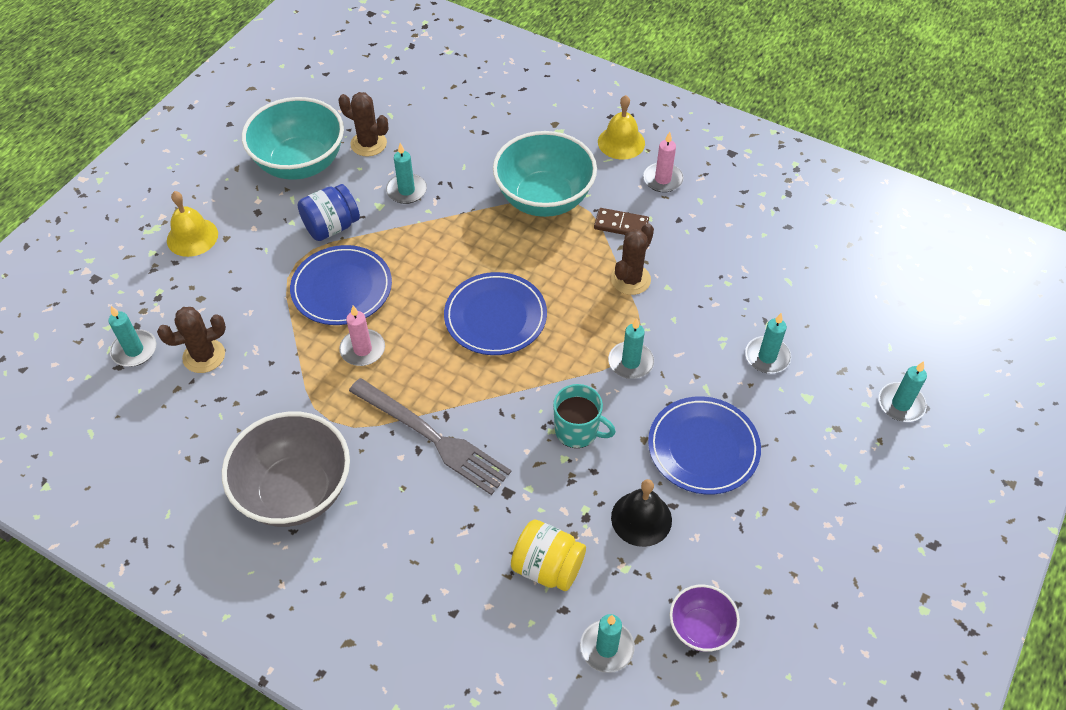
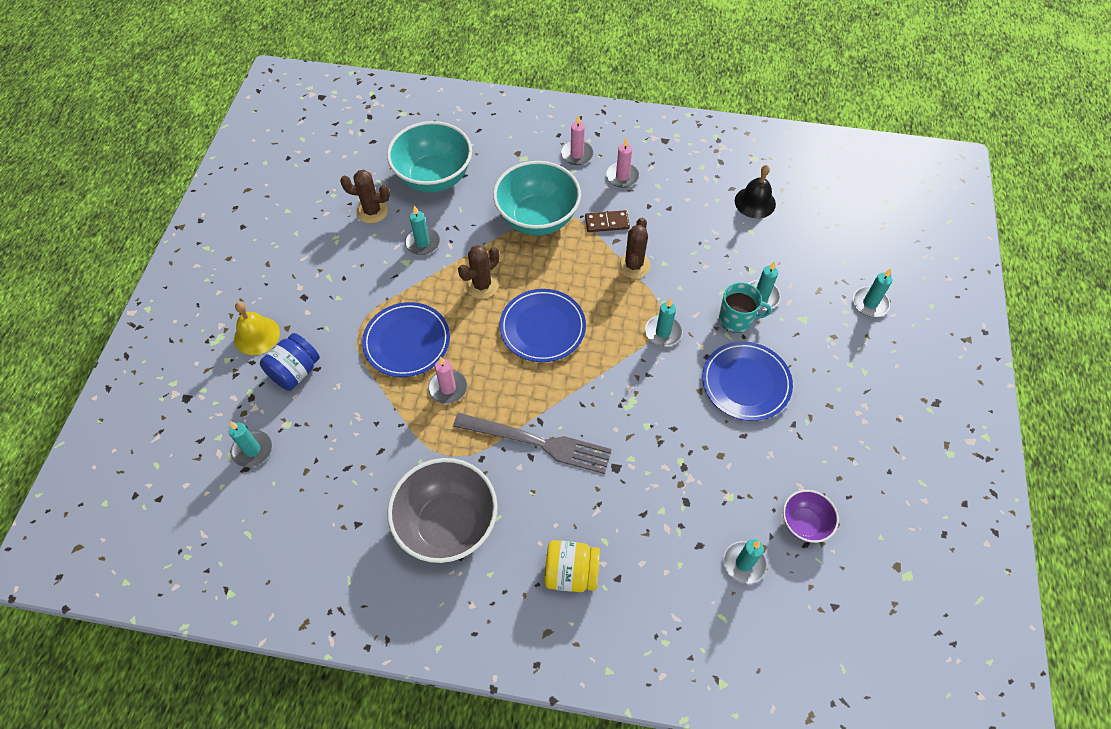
camera: 20 degrees left, 5 degrees up
brown cactus [157,307,226,373] -> brown cactus moved to [458,245,500,299]
turquoise bowl [242,97,344,180] -> turquoise bowl moved to [387,121,472,193]
blue jar [298,184,360,241] -> blue jar moved to [260,333,320,390]
yellow jar [511,520,586,591] -> yellow jar moved to [544,540,600,592]
turquoise mug [553,384,616,448] -> turquoise mug moved to [719,283,772,333]
yellow bell [598,95,645,160] -> pink candle [561,115,594,165]
black bell [611,479,672,547] -> black bell moved to [735,165,776,218]

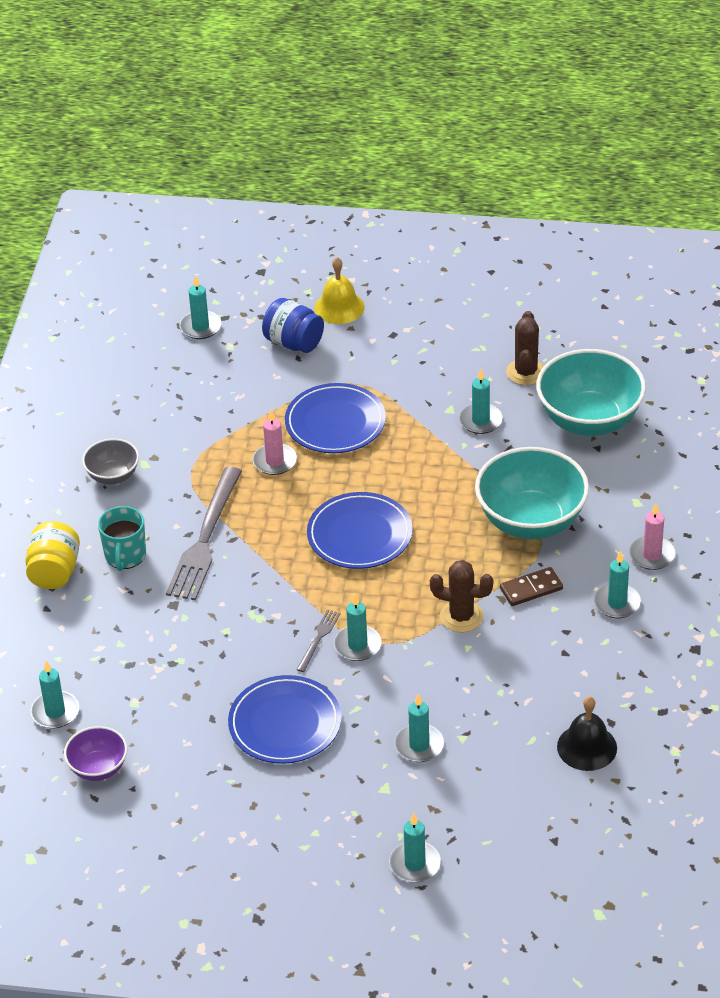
camera: 90 degrees right, 15 degrees down
grey bowl [387,458,498,563] -> grey bowl [82,438,139,485], size x0.52
brown cactus [458,245,500,299] -> none
brown domino [585,210,630,232] -> brown domino turned 75 degrees clockwise [500,567,563,606]
pink candle [606,137,639,188] -> turquoise candle [594,551,641,618]
turquoise mug [719,283,772,333] -> turquoise mug moved to [98,506,146,571]
none -> grey fork [296,609,340,672]

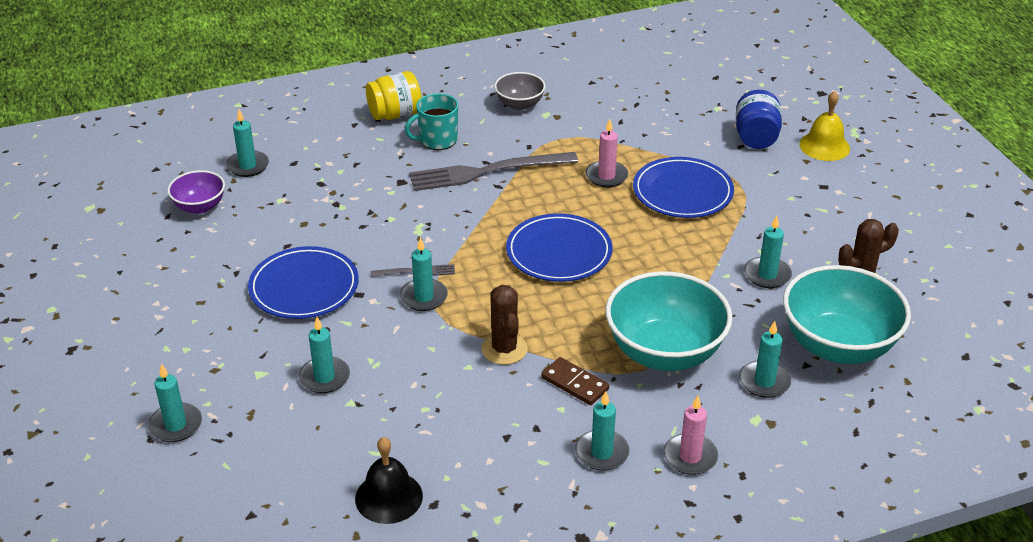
camera: 60 degrees right, 5 degrees down
turquoise candle [180,275,221,339] -> turquoise candle moved to [740,321,791,398]

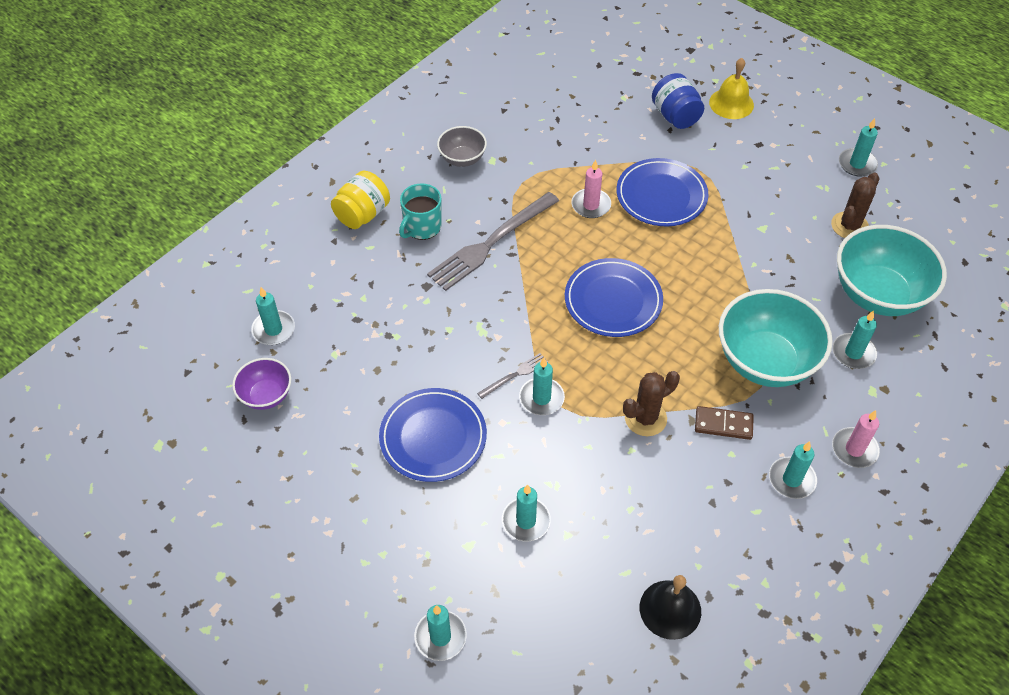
camera: 30 degrees left, 15 degrees up
brown cactus [481,285,528,365] -> brown cactus turned 75 degrees counterclockwise [623,371,680,436]
turquoise candle [744,216,792,288] -> turquoise candle moved to [839,118,878,177]

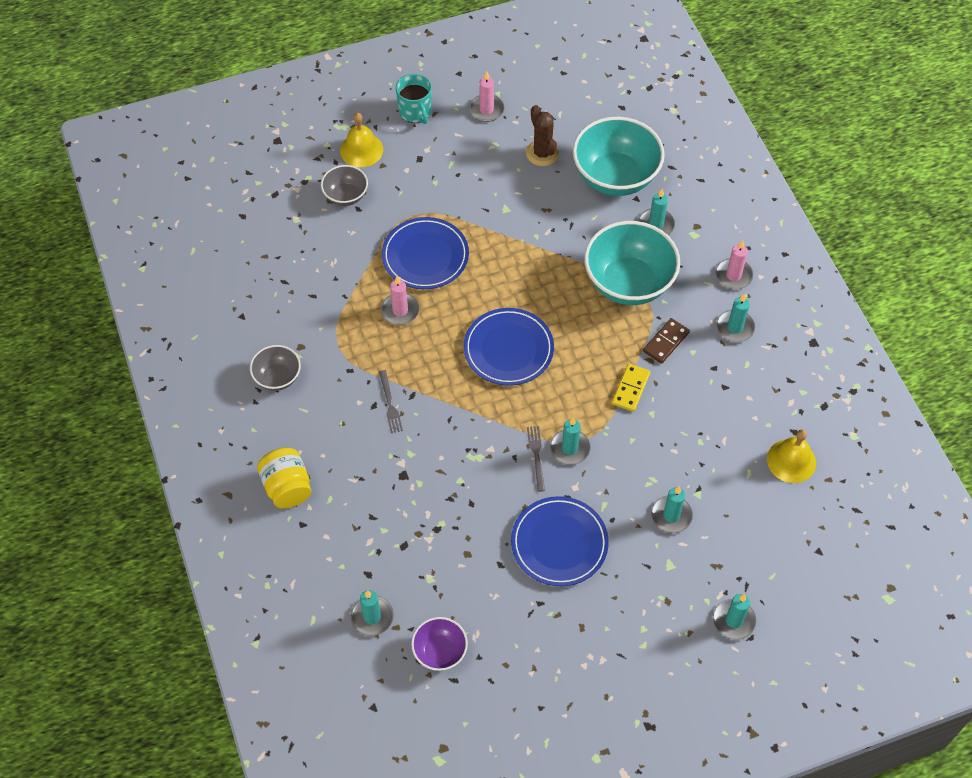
camera: 60 degrees left, 5 degrees up
turquoise mug [399,184,442,240] -> turquoise mug moved to [396,74,432,124]
grey fork [427,192,559,291] -> grey fork [379,370,403,433], size x0.45
brown cactus [623,371,680,436] -> yellow domino [612,364,650,412]
black bell [640,575,701,640] -> yellow bell [767,429,816,483]
blue jar [652,73,704,129] -> grey bowl [321,165,368,206]
turquoise candle [839,118,878,177] -> pink candle [469,71,504,122]

